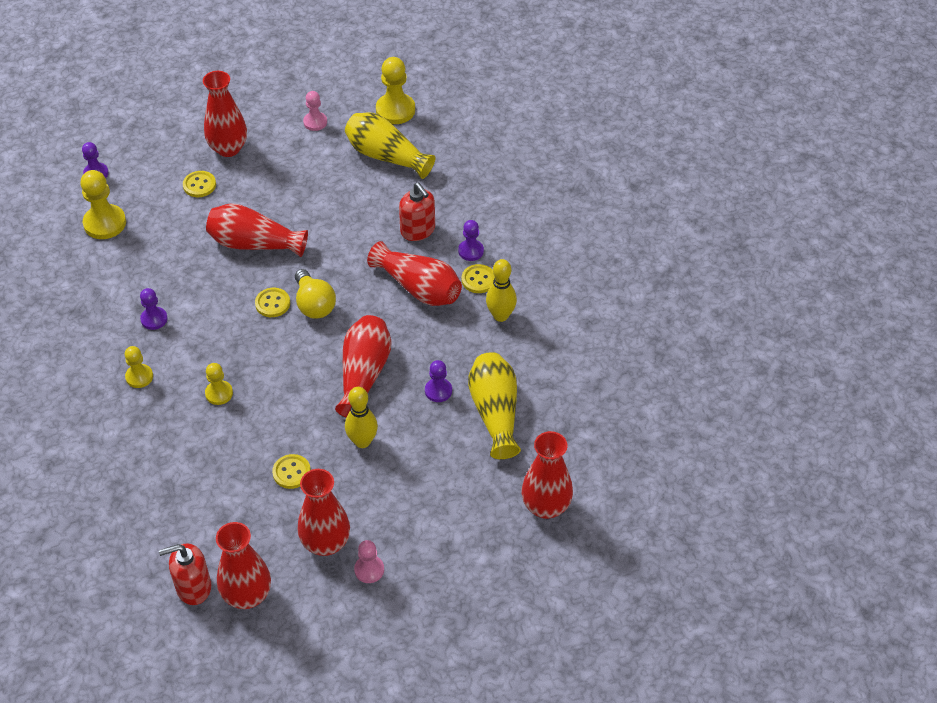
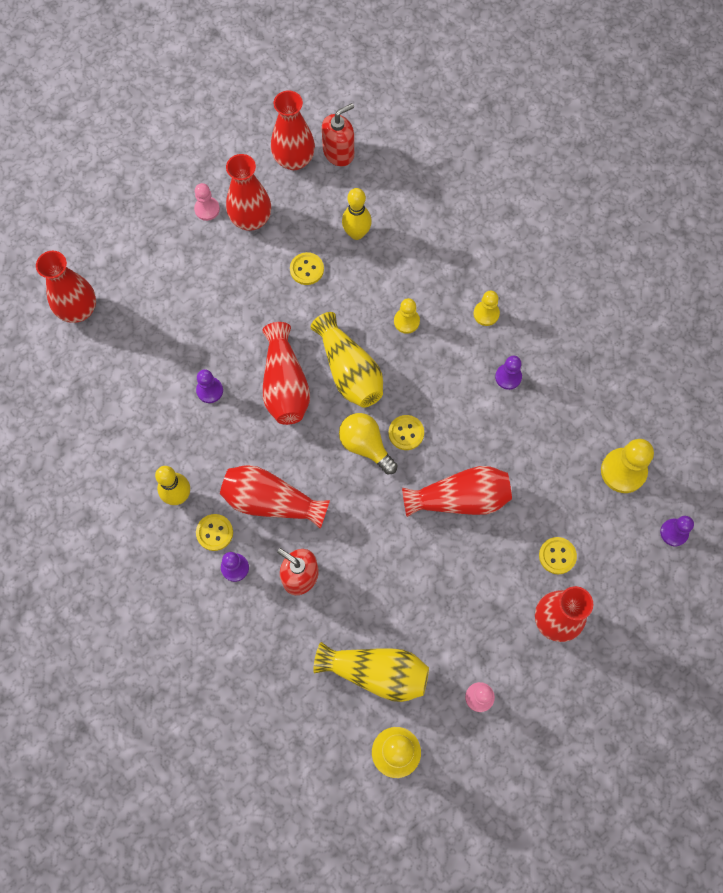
camera: 160 degrees right, 20 degrees up
yellow bowling pin [345,387,378,448] -> yellow bowling pin moved to [342,188,372,240]
yellow vase [468,352,521,459] -> yellow vase moved to [311,312,383,408]

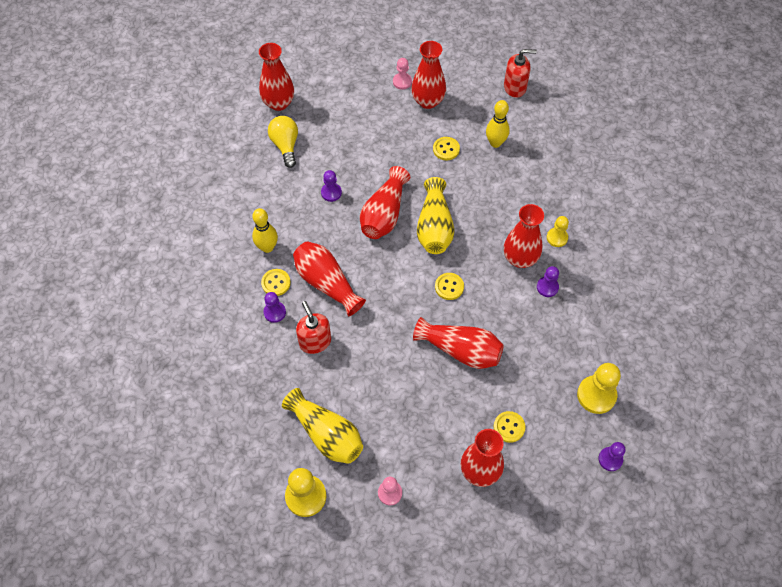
camera: 30 degrees right, 10 degrees down
red vase [271,90,315,170] -> red vase moved to [504,204,544,268]
yellow light bulb [339,413,397,474] -> yellow light bulb moved to [268,116,298,168]
yellow pawn [394,298,420,334] -> none

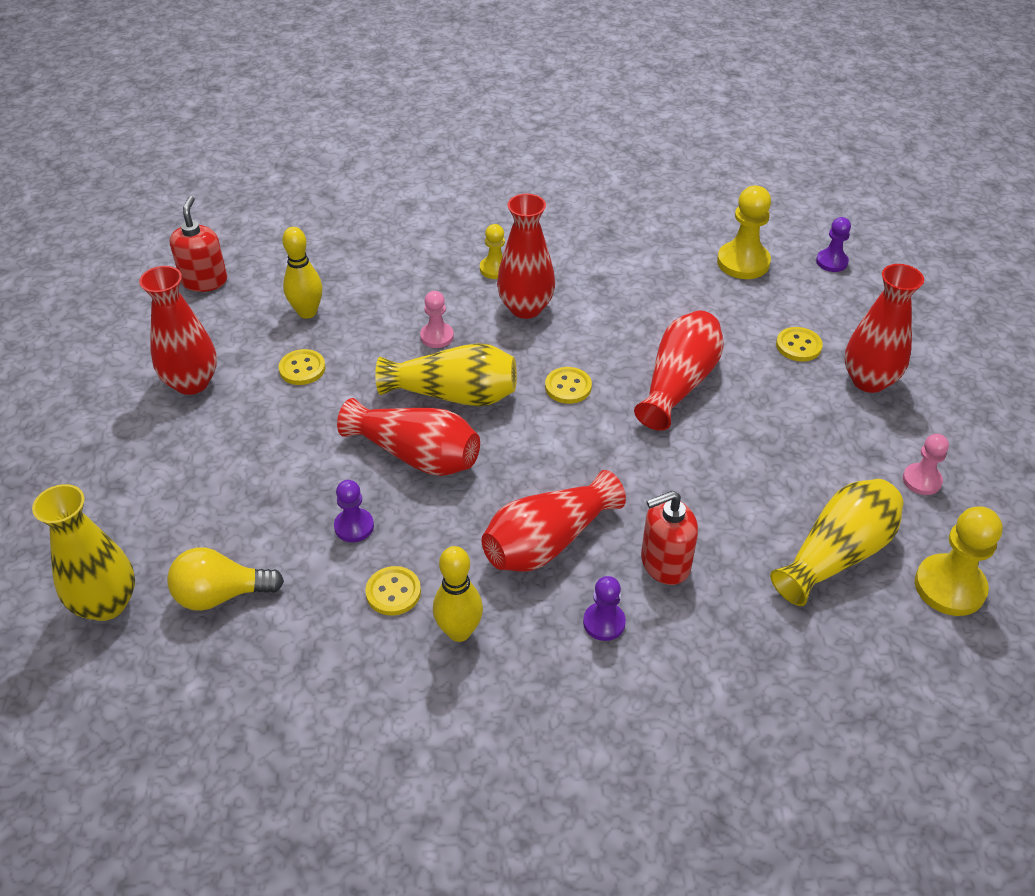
camera: 85 degrees left, 15 degrees down
red vase [259,43,294,111] -> yellow vase [32,484,135,621]
yellow button [261,269,291,296] -> yellow button moved to [365,566,421,615]
pink pawn [393,58,412,90] -> pink pawn moved to [420,291,454,348]
purple pawn [537,266,559,297] -> none

